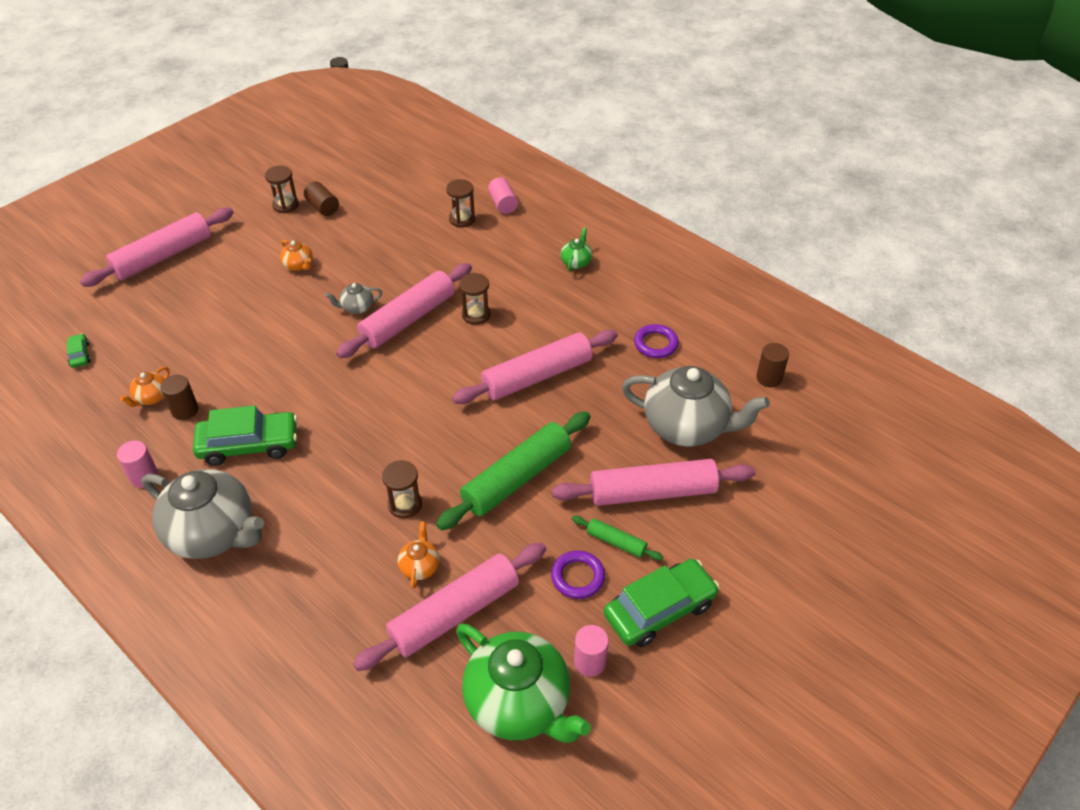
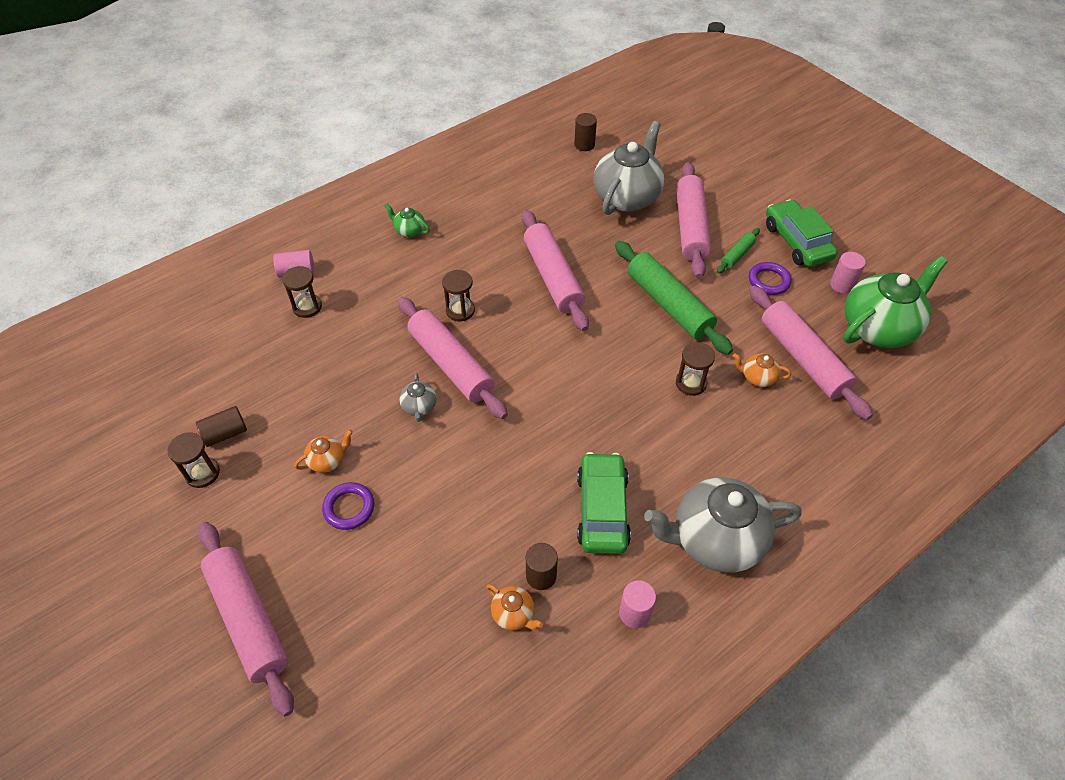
camera: 80 degrees left, 5 degrees up
green car [67,333,91,368] -> none
grey teapot [142,469,264,559] -> grey teapot turned 135 degrees counterclockwise [644,477,802,573]
purple ring [634,324,679,358] -> purple ring moved to [322,482,375,530]

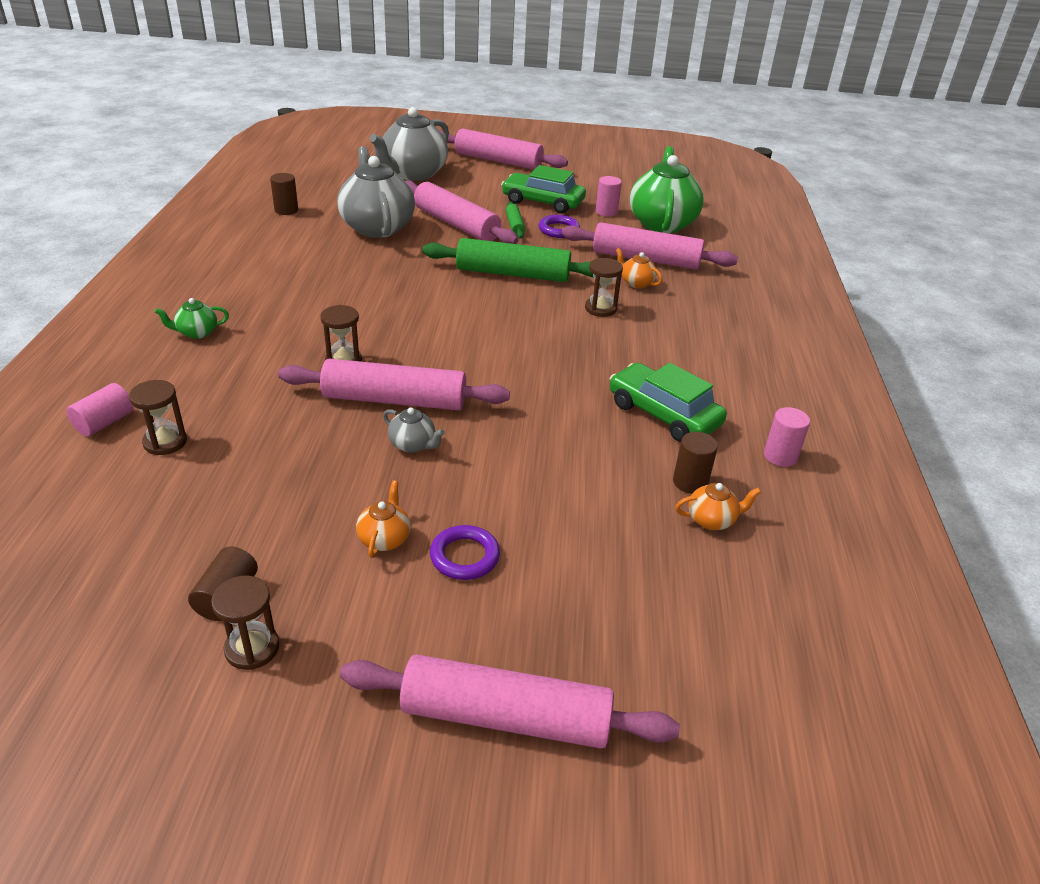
camera: 50 degrees left, 15 degrees down
pink rolling pin [522,210,589,331] -> pink rolling pin moved to [440,128,568,170]
grey teapot [644,477,802,573] -> grey teapot moved to [370,107,449,181]
orange teapot [733,353,791,387] -> orange teapot turned 75 degrees clockwise [616,248,663,288]

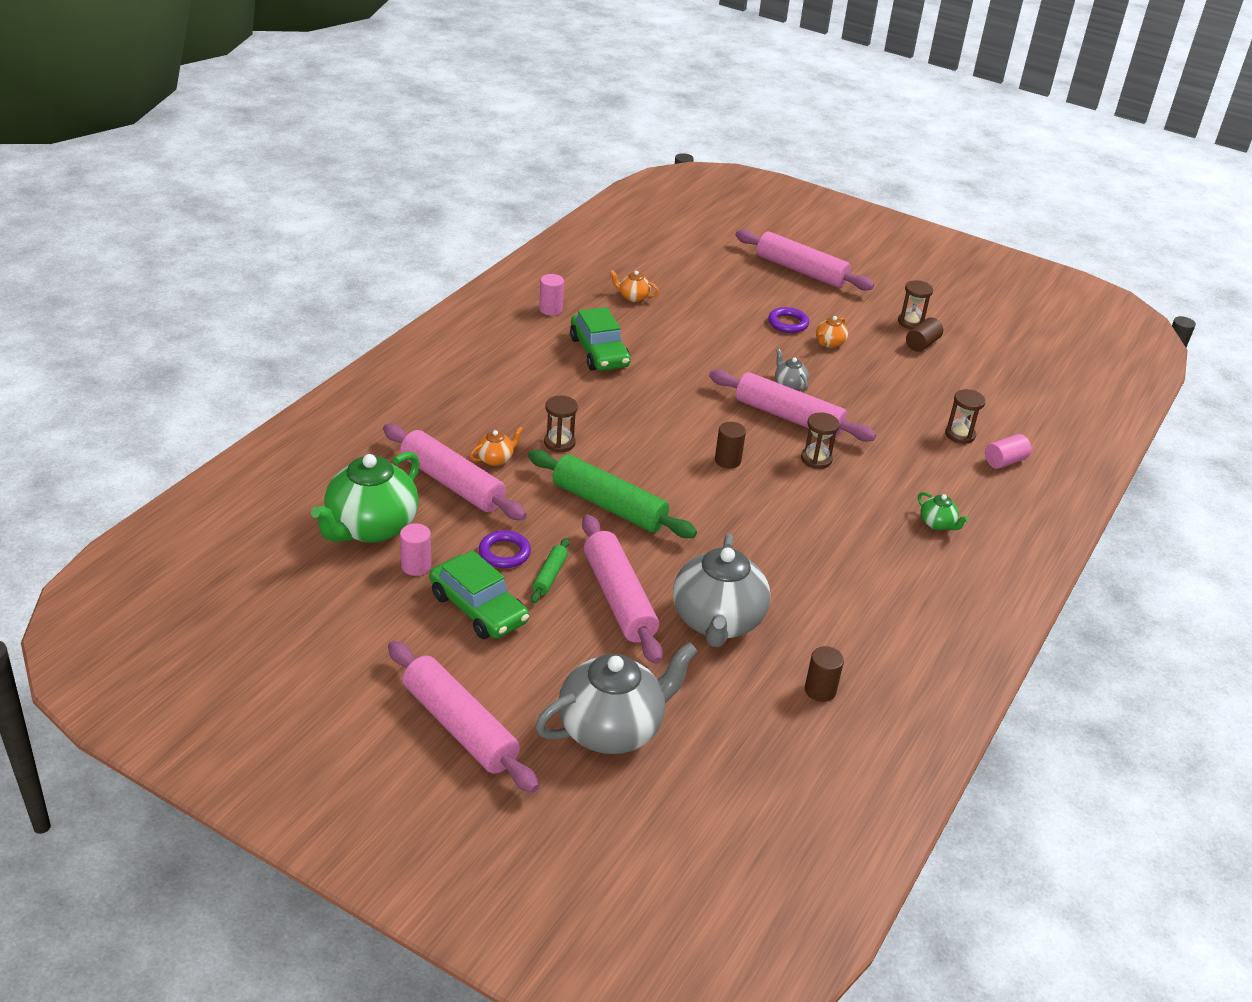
camera: 155 degrees left, 0 degrees up
green teapot [155,298,229,339] -> green teapot turned 45 degrees clockwise [918,492,969,530]
orange teapot [616,248,663,288] -> orange teapot turned 105 degrees counterclockwise [470,426,523,466]
brown cylinder [673,432,718,494] -> brown cylinder moved to [715,422,746,469]

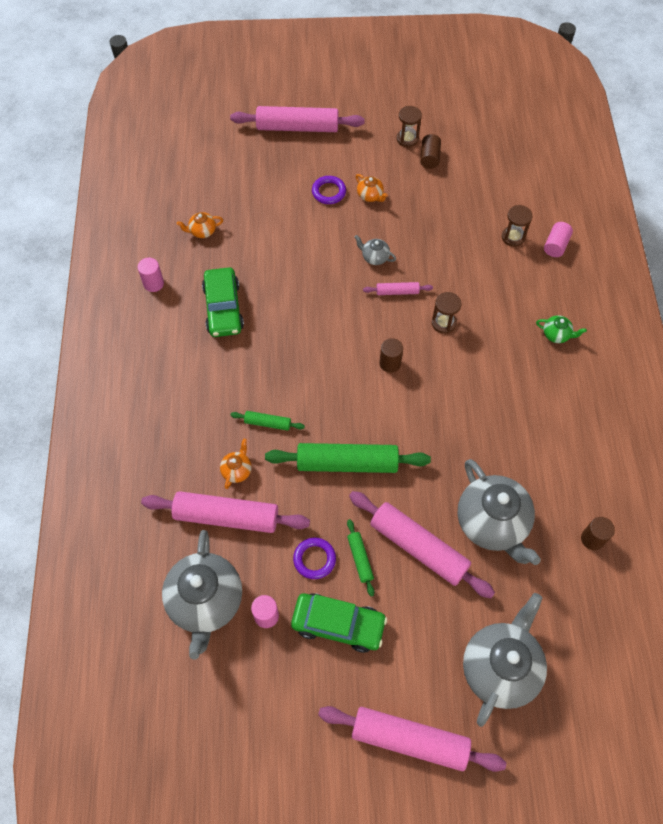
camera: 30 degrees left, 25 degrees up
green teapot [311,452,420,543] -> grey teapot [162,530,242,660]
brown hourglass [544,396,578,453] -> green rolling pin [230,411,305,431]
green car [570,307,631,371] -> green car turned 45 degrees clockwise [202,267,244,337]
pink rolling pin [709,369,876,442] -> pink rolling pin [363,282,433,295], size x0.47
orange teapot [816,316,848,348] -> orange teapot turned 45 degrees counterclockwise [356,174,388,202]

